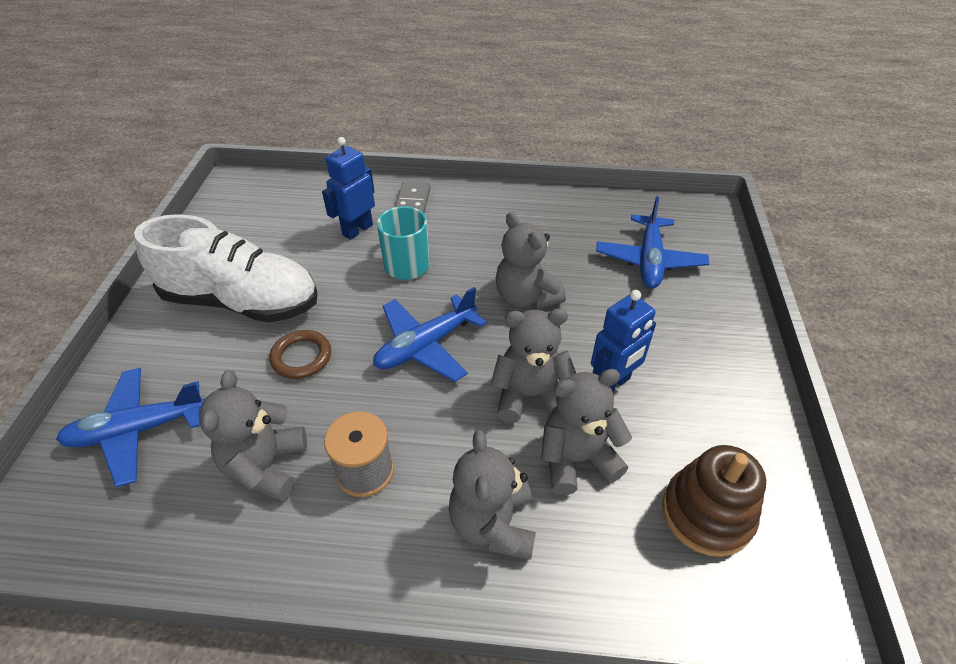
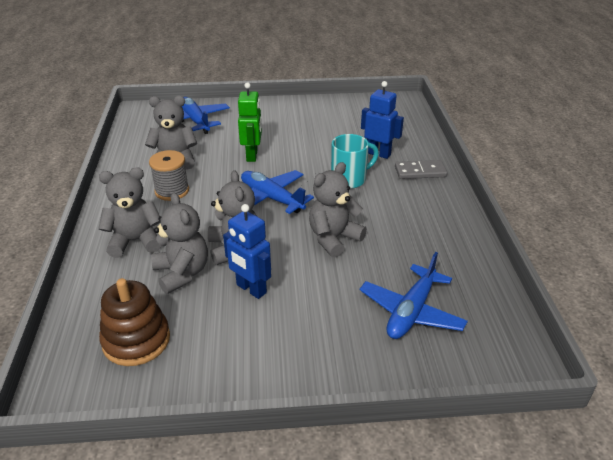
camera: 80 degrees right, 10 degrees down
white shoe [134,214,318,323] -> none
brown ring [270,330,331,379] -> green robot [238,82,262,162]
blue plane [596,197,709,288] -> blue plane turned 60 degrees counterclockwise [360,252,468,339]

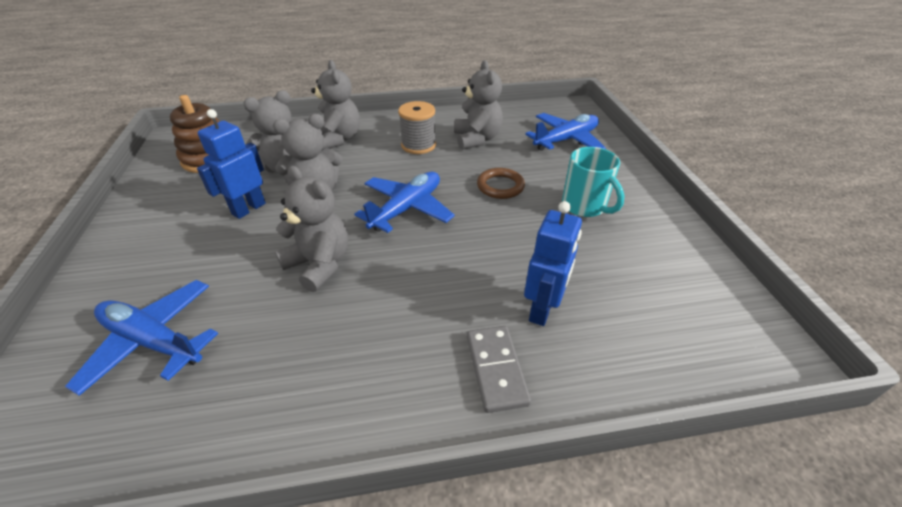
camera: 85 degrees right, 5 degrees up
green robot [238,82,262,162] -> brown ring [477,168,525,199]
turquoise mug [331,134,379,189] -> turquoise mug moved to [562,147,625,217]

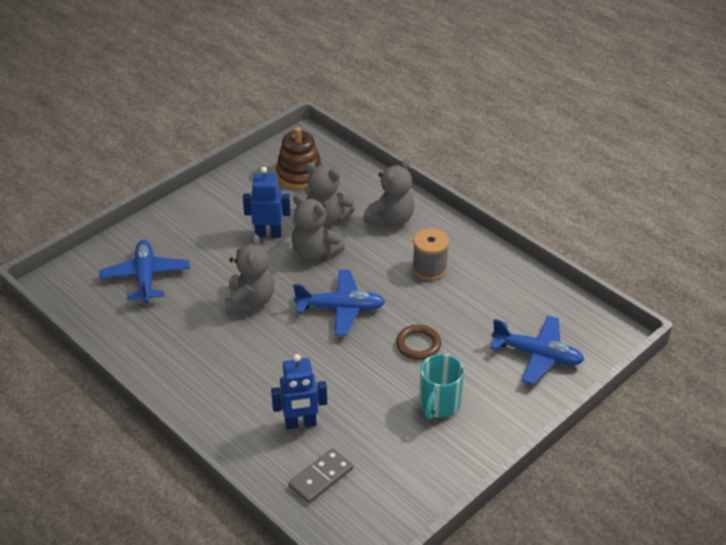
camera: 55 degrees right, 0 degrees up
grey teddy bear [454,60,503,150] -> none
grey domino [467,326,531,413] -> grey domino moved to [288,448,353,503]

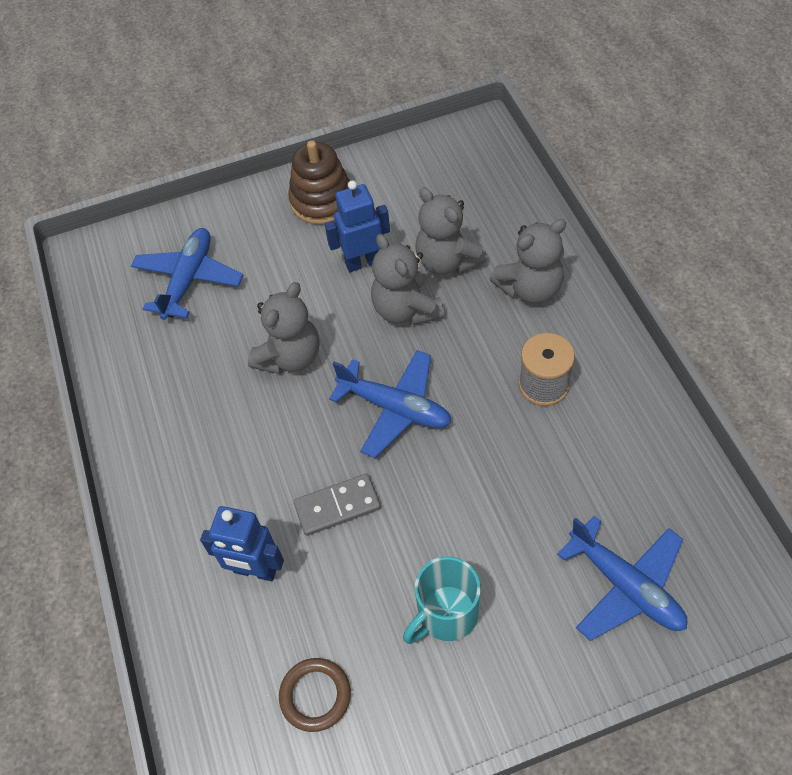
camera: 30 degrees right, 15 degrees up
blue robot [243,167,291,238] -> blue robot turned 45 degrees counterclockwise [325,180,390,272]
brown stacking toy [276,127,323,189] -> brown stacking toy moved to [288,140,350,225]
grey domino [288,448,353,503] -> grey domino moved to [294,474,381,536]
brown ring [396,325,442,360] -> brown ring moved to [279,658,351,732]

